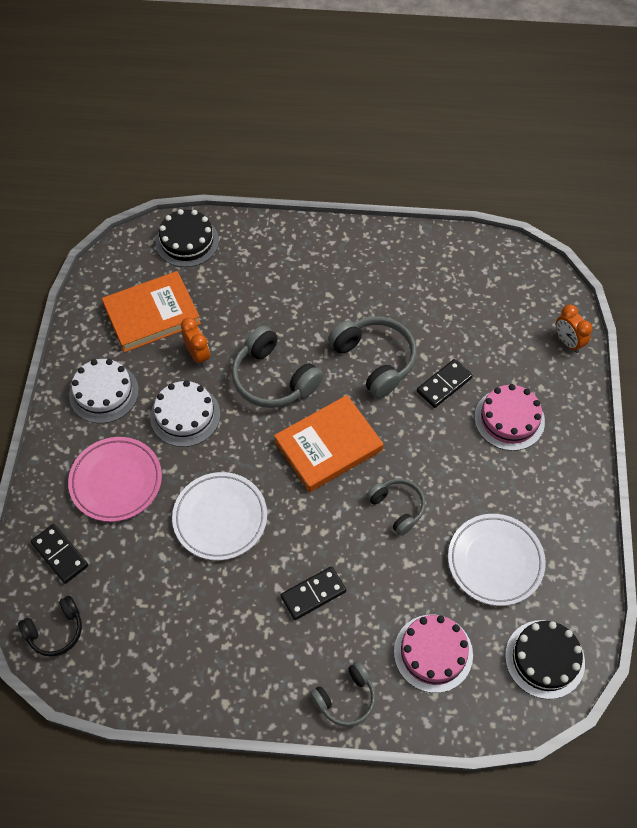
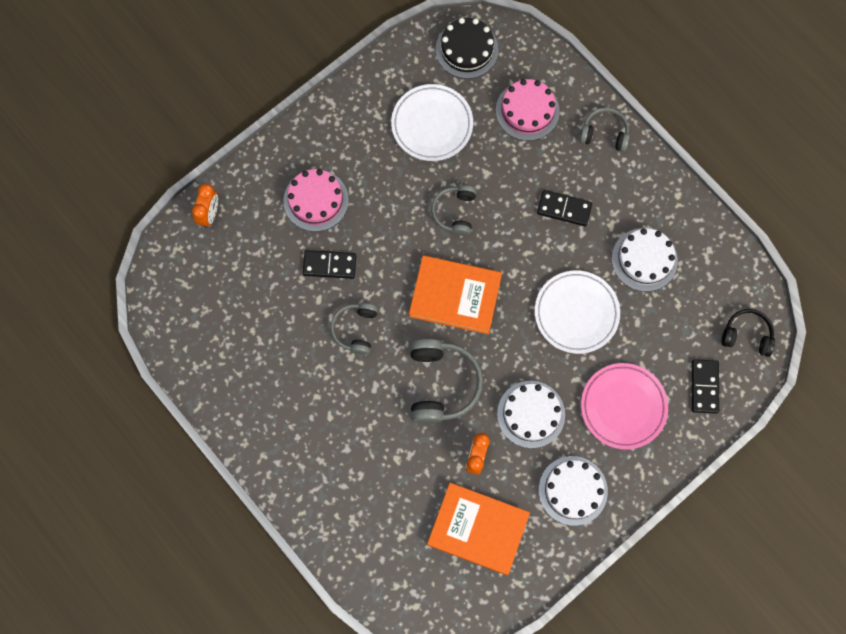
camera: 135 degrees left, 15 degrees up
black cake [156,209,219,267] -> none
grey headphones [328,316,417,398] -> grey headphones [330,303,378,355], size x0.61
none -> white cake [612,228,678,292]

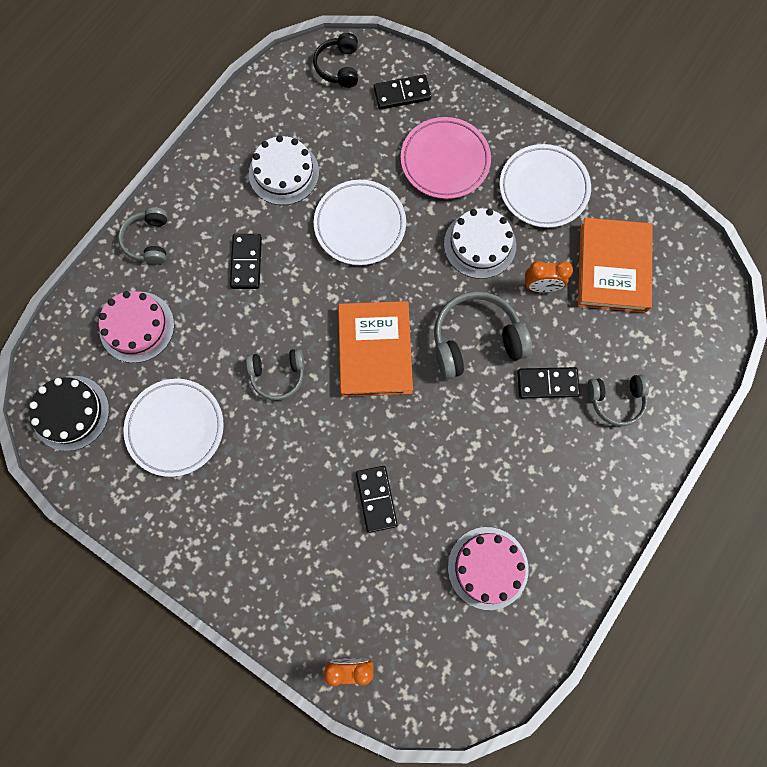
camera: 105 degrees left, 0 degrees up
pink cake [283,169,349,232] -> pink cake moved to [448,527,529,610]
grey headphones [330,303,378,355] -> grey headphones moved to [587,374,649,426]
white cake [539,456,608,526] -> white plate [499,144,591,228]
none -> black domino [517,367,580,398]

